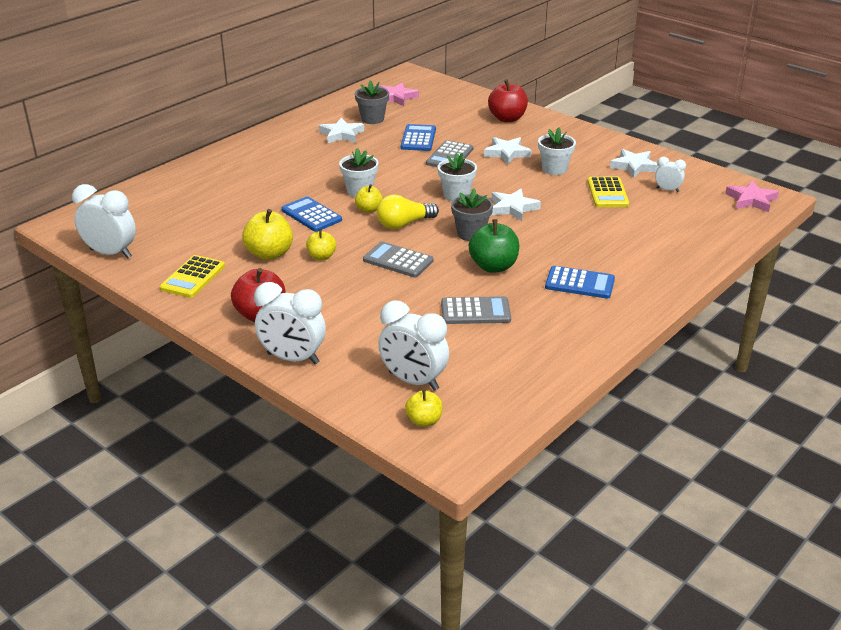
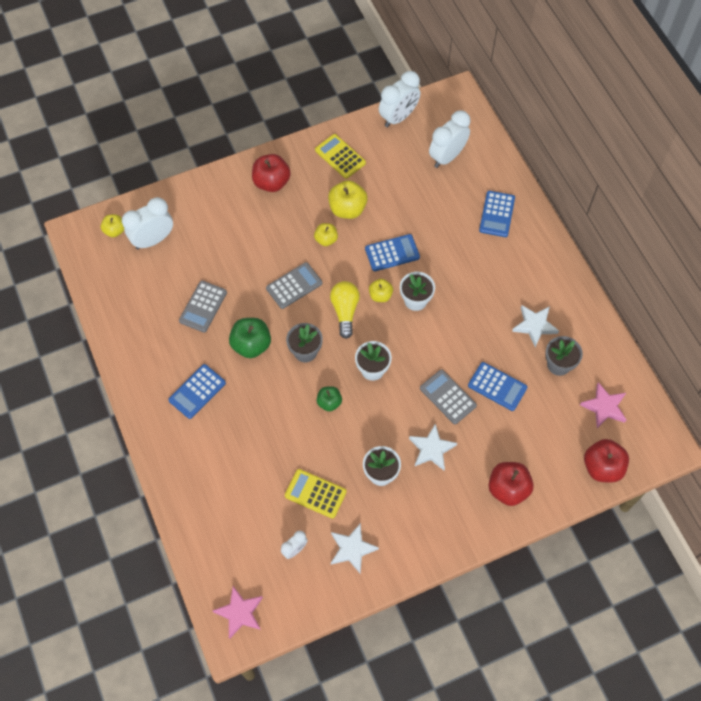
camera: 115 degrees right, 30 degrees up
white clock [254,282,326,364] -> white clock moved to [429,111,470,168]
white star [491,189,541,221] -> green apple [316,386,342,411]
none -> blue calculator [479,191,515,237]
none -> red apple [584,439,629,483]

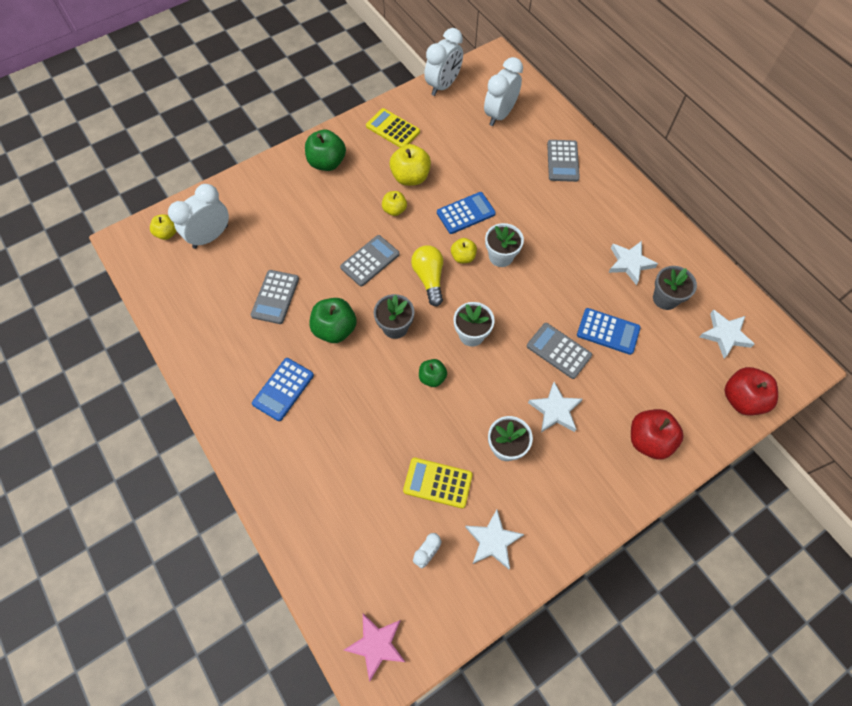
camera: 10 degrees left, 0 degrees up
red apple [252,154,291,192] -> green apple [305,129,346,171]
blue calculator [479,191,515,237] -> grey calculator [547,140,580,182]
pink star [580,382,627,428] -> white star [699,310,754,358]

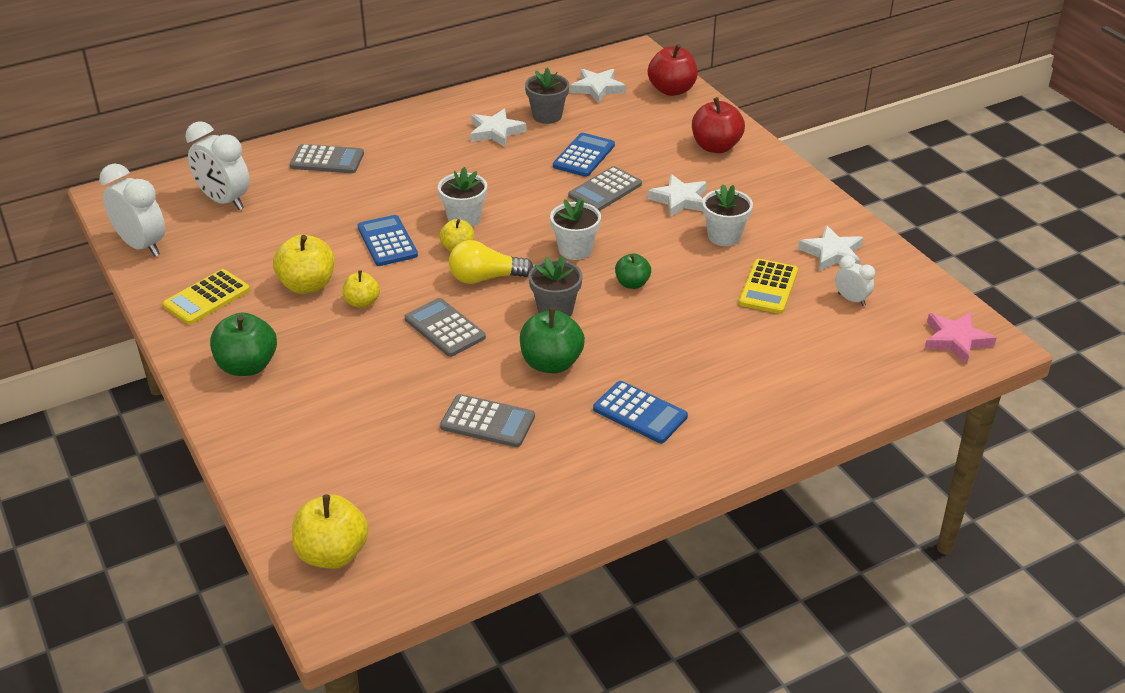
camera: 85 degrees left, 25 degrees down
yellow apple [150,214,177,240] -> yellow apple [292,494,369,569], size x1.67
white clock [168,184,229,249] -> none

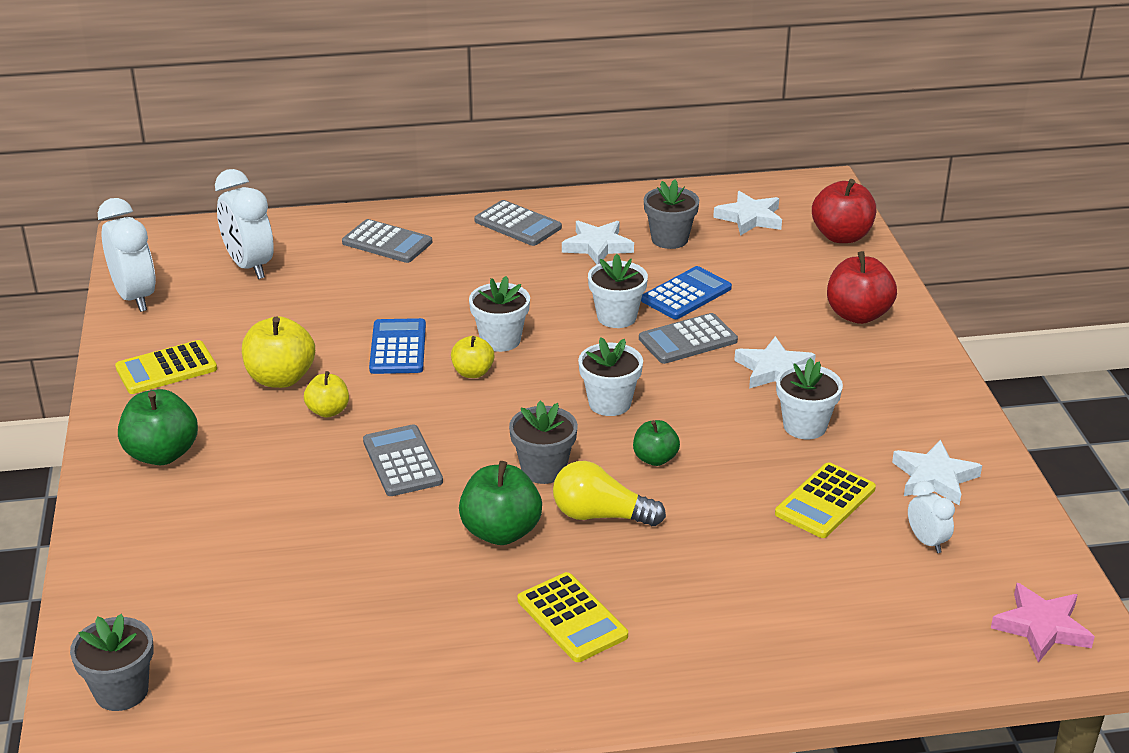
camera: 20 degrees right, 5 degrees down
yellow apple [292,494,369,569] -> grey flower pot [70,614,154,711]
grey calculator [440,394,535,447] -> grey calculator moved to [474,200,562,246]
yellow light bulb [449,240,533,284] -> yellow light bulb moved to [553,461,666,526]
blue calculator [593,381,688,443] -> yellow calculator [518,572,628,662]
none -> white flower pot [588,254,648,328]

